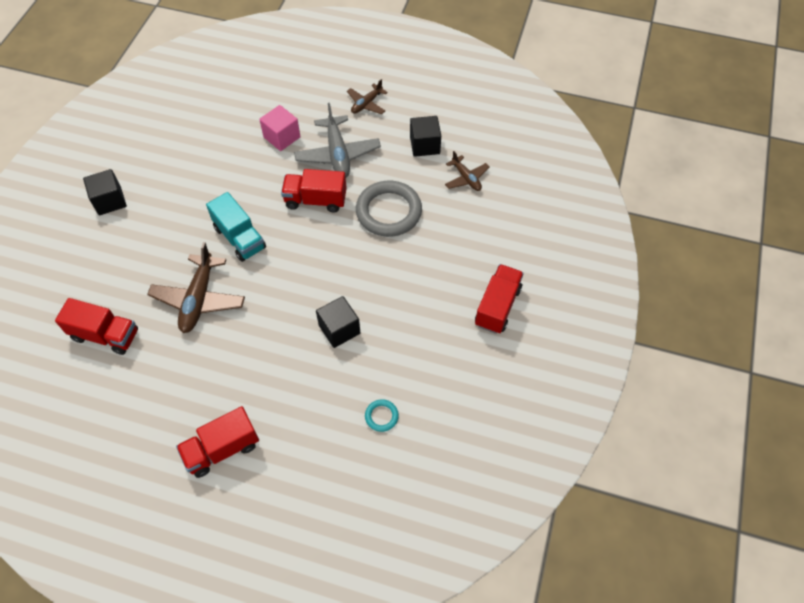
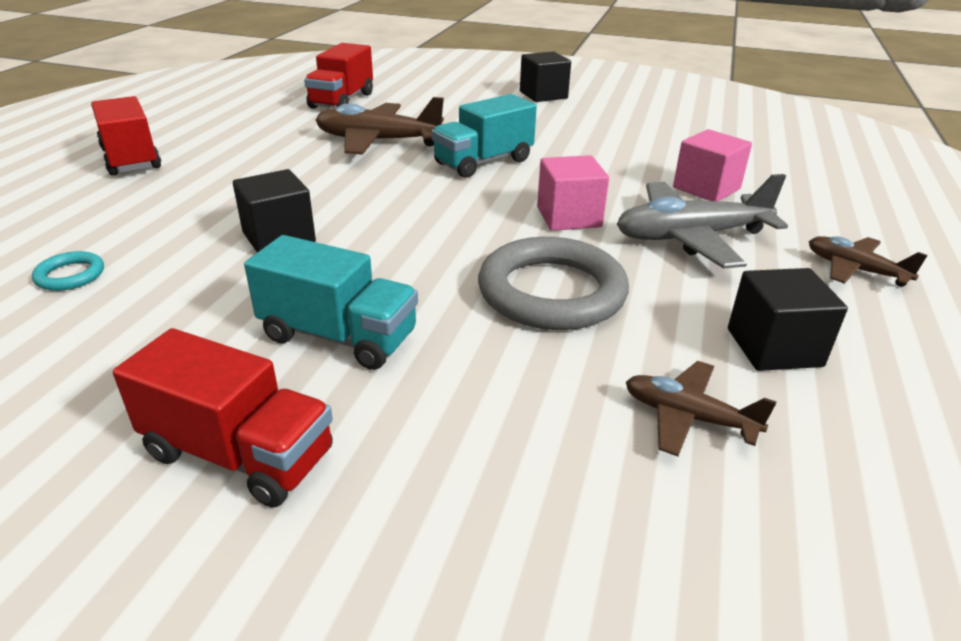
camera: 90 degrees right, 25 degrees down
red truck [281,169,347,213] -> pink cube [537,155,609,231]
brown plane [445,151,489,191] -> brown plane turned 60 degrees clockwise [626,361,776,456]
none -> turquoise truck [244,235,418,370]

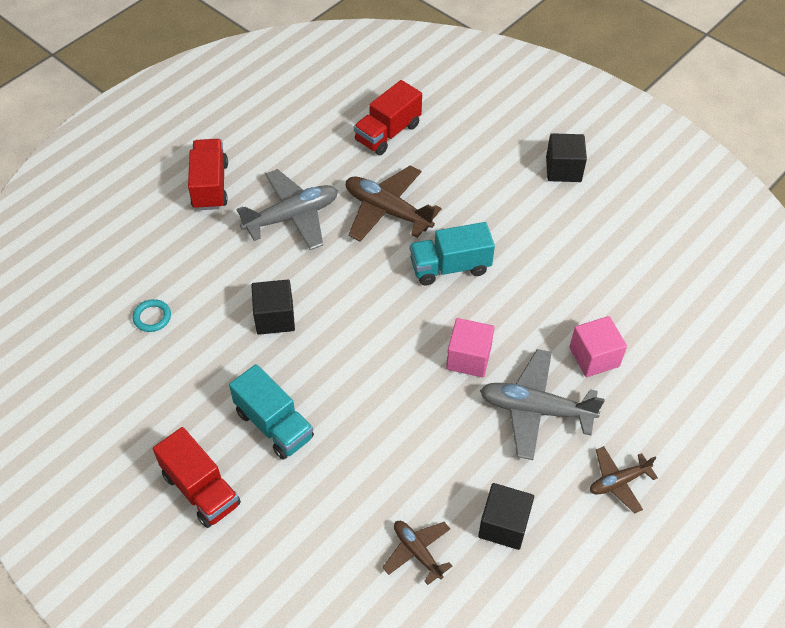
camera: 25 degrees right, 20 degrees up
grey ring [478,237,629,330] -> none
brown plane [809,236,928,287] -> brown plane turned 90 degrees counterclockwise [590,446,658,513]
none -> grey plane [237,169,338,250]

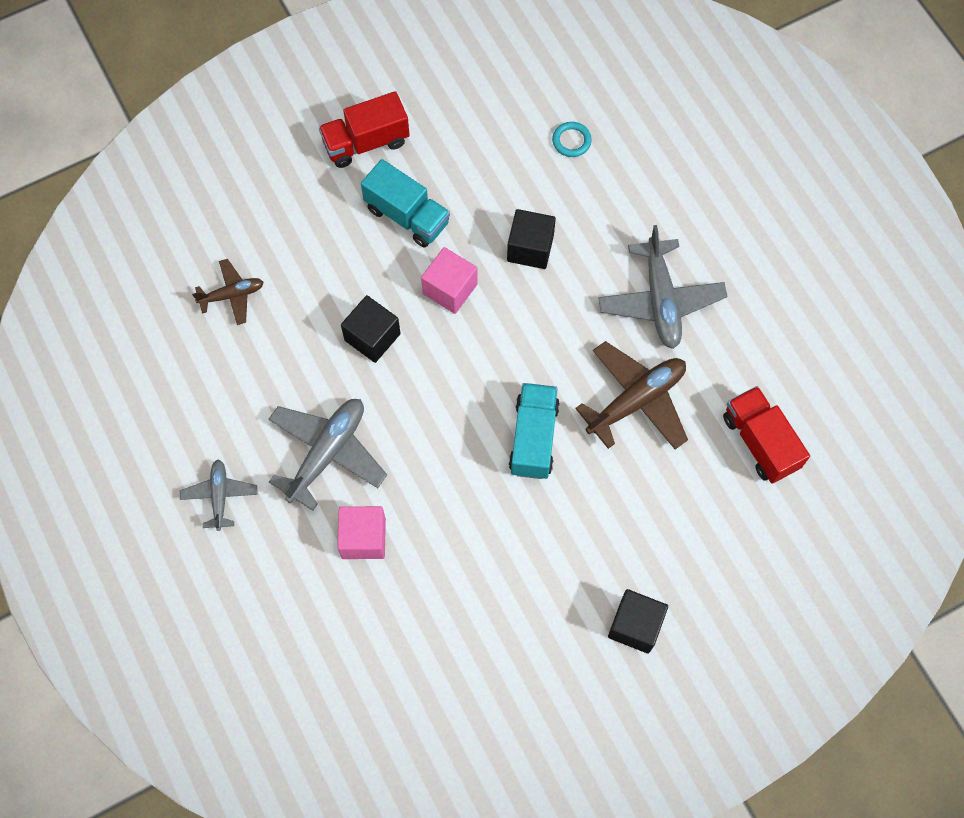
camera: 110 degrees right, 15 degrees up
red truck [188,139,228,210] -> none
turquoise truck [229,364,314,460] -> turquoise truck turned 120 degrees counterclockwise [361,159,450,248]
pink cube [446,318,494,377] -> pink cube moved to [421,247,478,314]
black cube [478,483,534,550] -> black cube moved to [341,295,401,363]
brown plane [590,446,658,513] -> grey plane [180,460,257,531]

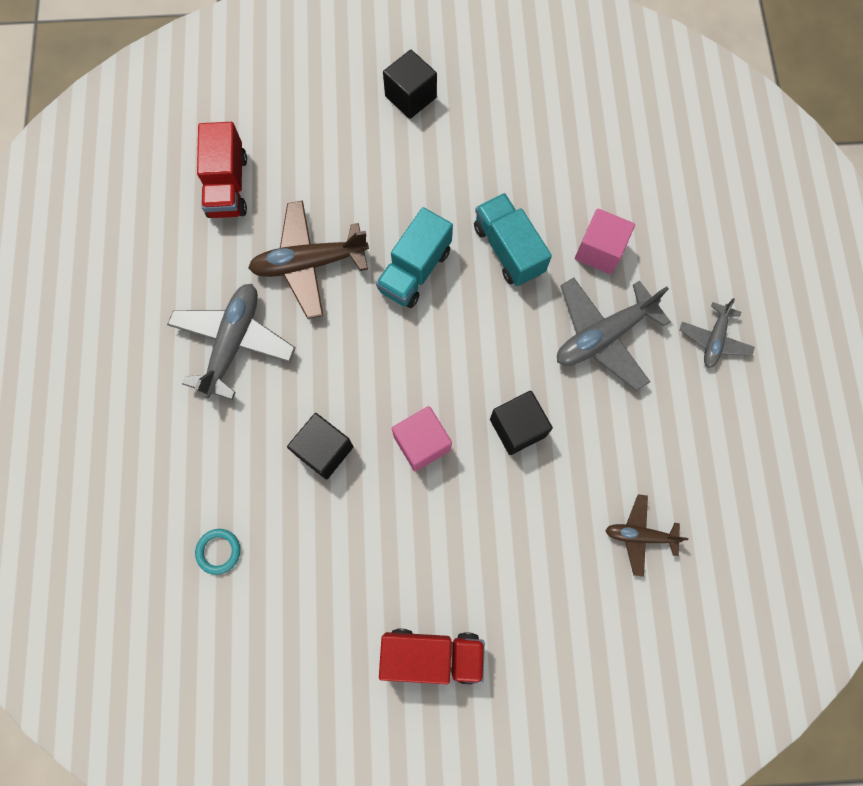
camera: 155 degrees left, 5 degrees up
turquoise truck [361,159,450,248] -> turquoise truck moved to [474,193,552,286]

